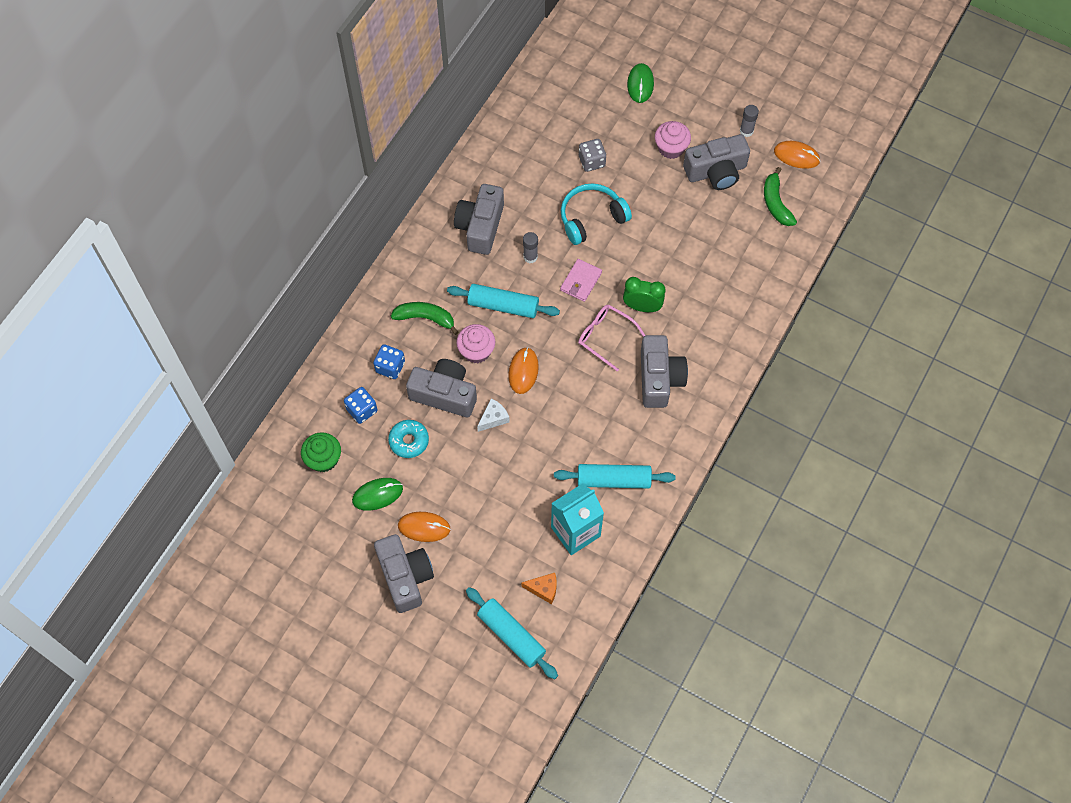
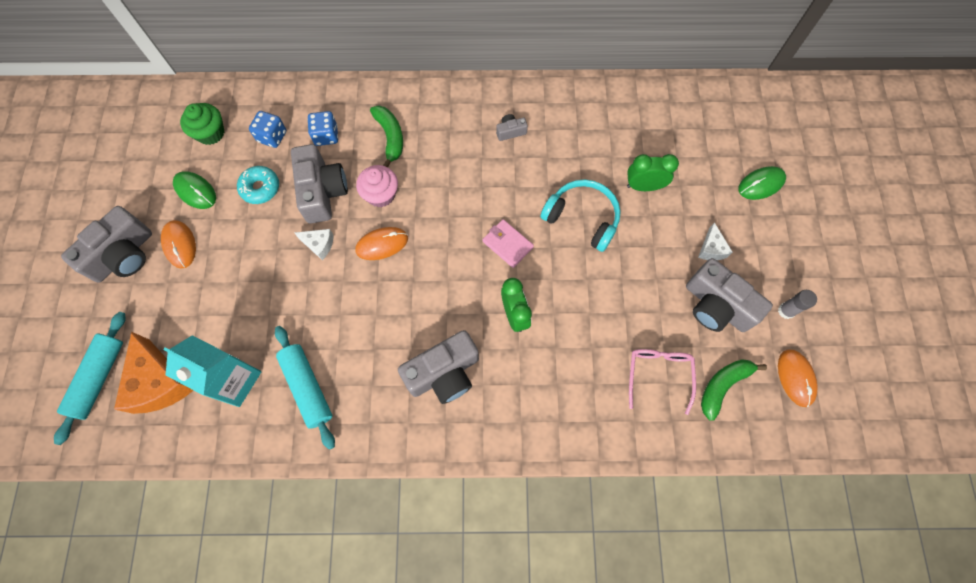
camera: 60 degrees right, 5 degrees up
turquoise rolling pin [447,284,560,318] -> none
grey camera [454,184,504,255] -> grey camera [496,114,528,141], size x0.45
orange cheese [521,573,557,604] -> orange cheese [114,332,193,414], size x1.98
grey glue stick [523,232,538,263] -> none
pink wallet [560,259,602,302] -> pink wallet turned 45 degrees clockwise [483,219,534,268]
pink glasses [578,305,646,371] -> pink glasses moved to [629,349,696,415]
grey dice [579,139,606,172] -> green clock [627,154,679,191]
pink cupcake [655,121,691,159] -> white cheese [698,222,733,260]

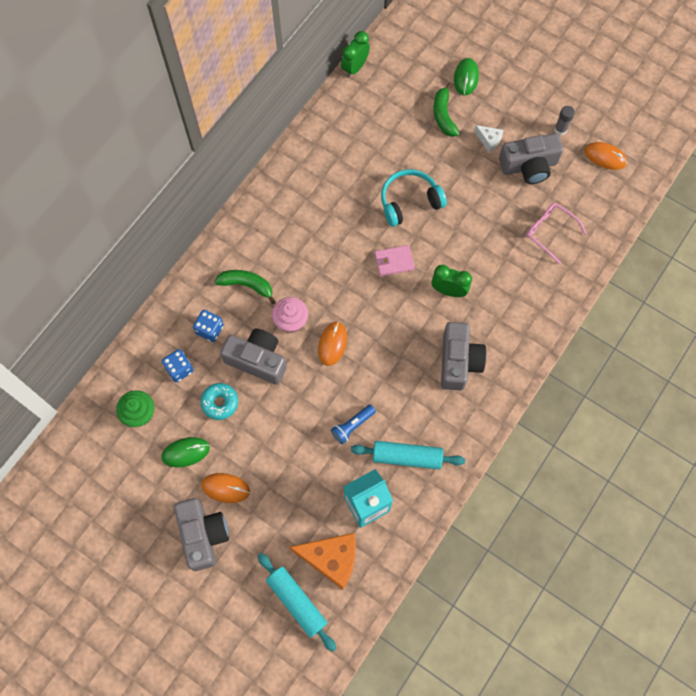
camera: 55 degrees left, 0 degrees up
white cheese [295,229,334,260] -> none
grey camera [496,114,528,141] -> none
green clock [627,154,679,191] -> green clock moved to [341,31,370,78]
green banana [701,359,767,421] -> green banana moved to [433,83,460,137]
none -> blue flashlight [331,405,376,444]

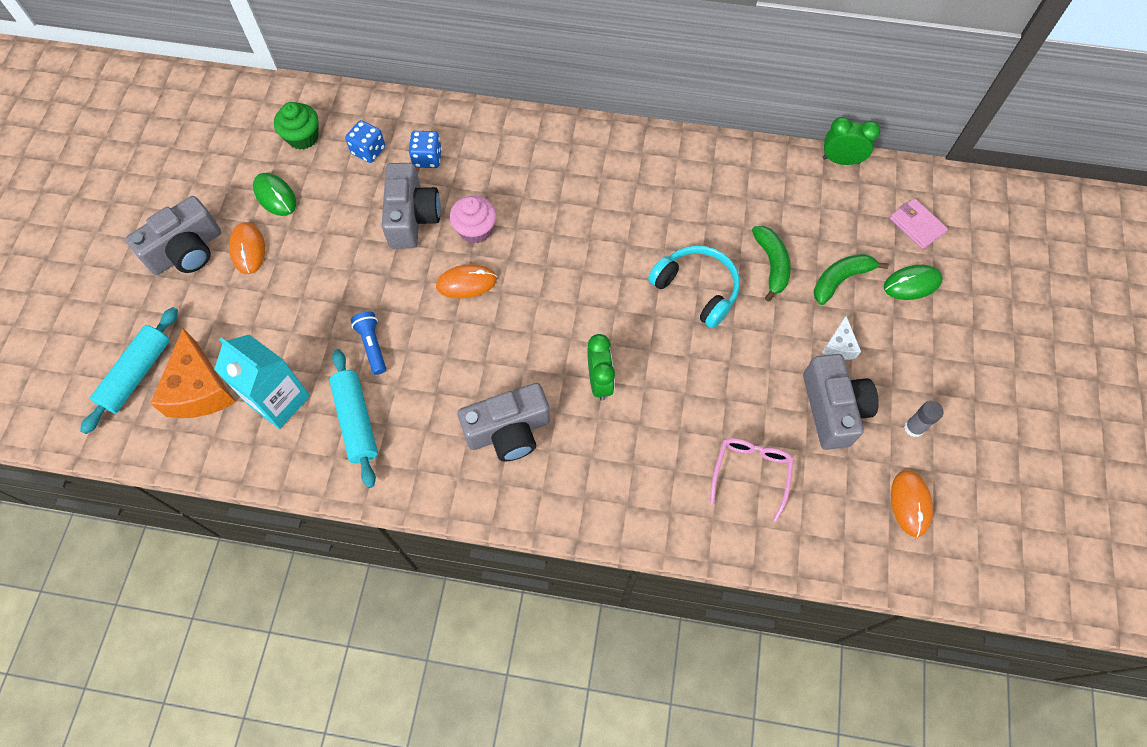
camera: 65 degrees right, 5 degrees down
turquoise donut [200,383,238,420] -> none
green banana [214,270,276,304] -> green banana moved to [752,226,791,302]
blue flashlight [331,405,376,444] -> blue flashlight turned 45 degrees clockwise [351,311,386,375]
pink wallet [374,245,415,276] -> pink wallet moved to [890,199,948,249]
grey camera [499,133,563,184] -> grey camera turned 150 degrees counterclockwise [803,354,879,450]

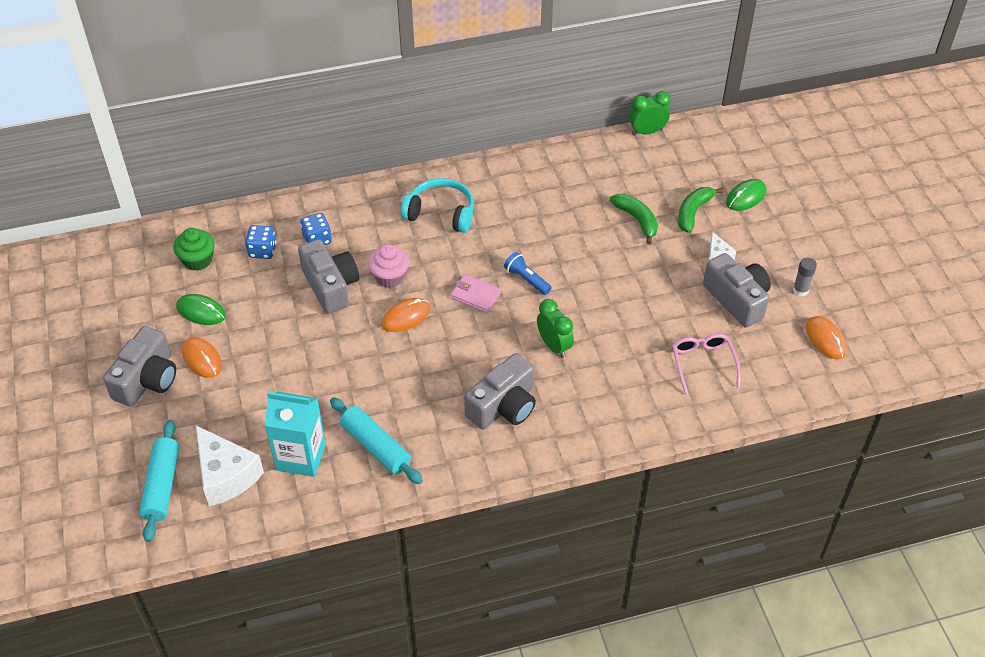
camera: 25 degrees left, 15 degrees down
orange cheese [150,328,236,418] -> white cheese [196,426,264,506]
blue flashlight [351,311,386,375] -> blue flashlight moved to [504,252,552,295]
turquoise headphones [648,245,740,329] -> turquoise headphones moved to [401,178,474,233]
pink wallet [890,199,948,249] -> pink wallet moved to [450,274,501,313]

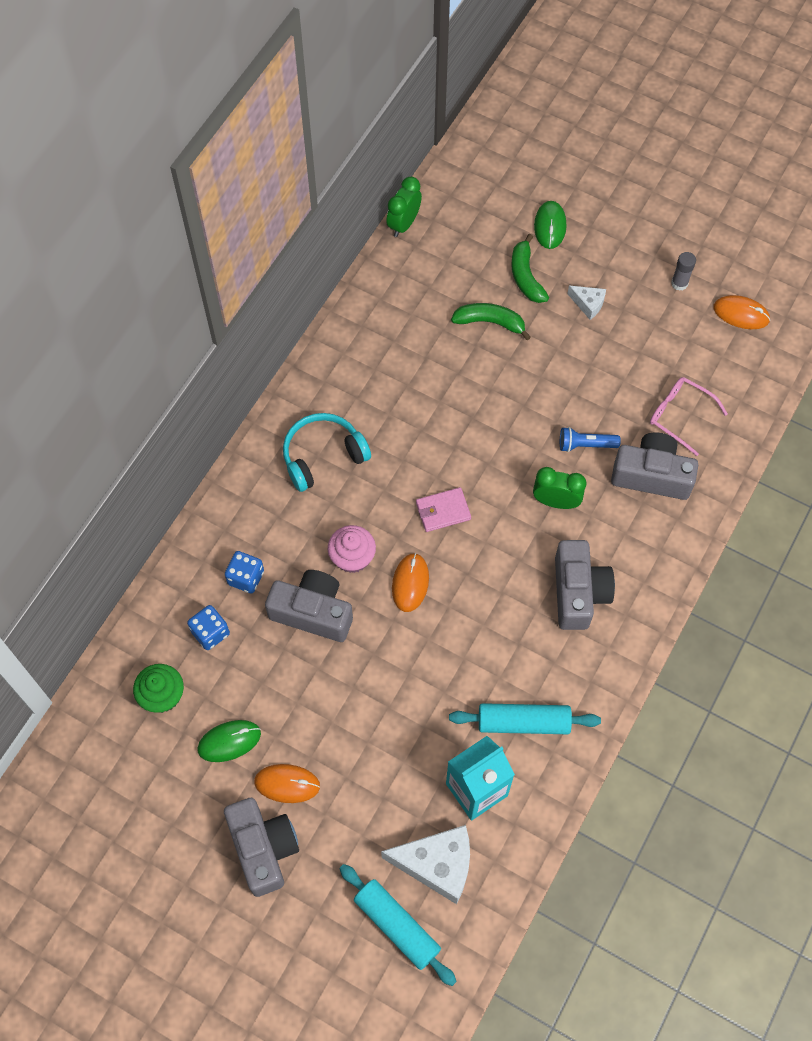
camera: 45 degrees left, 15 degrees up
blue flashlight [504,252,552,295] -> blue flashlight moved to [560,427,621,452]
grey camera [703,253,771,328] -> grey camera moved to [611,432,698,500]

